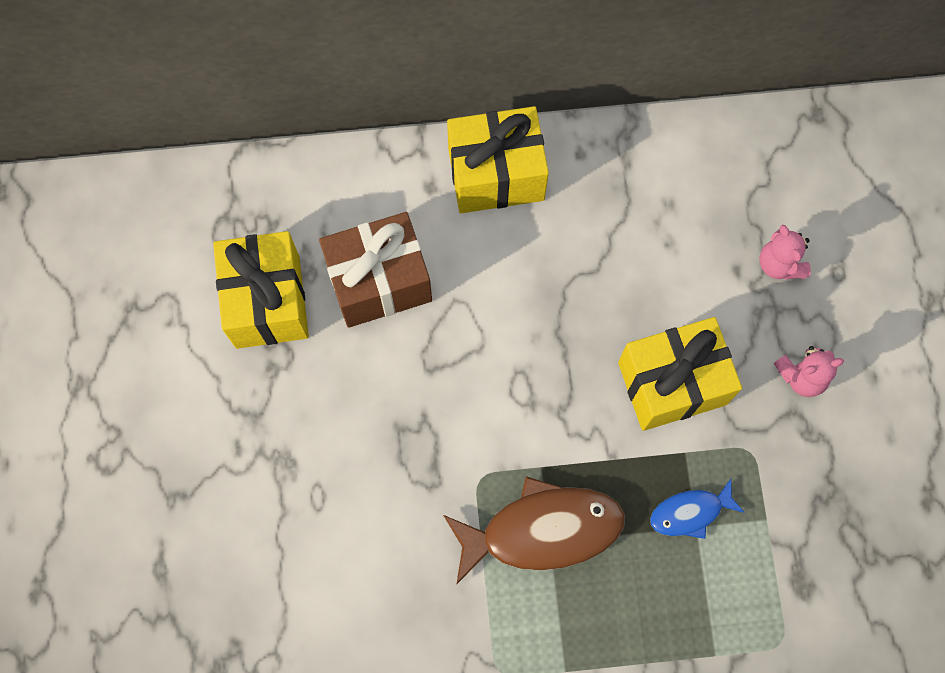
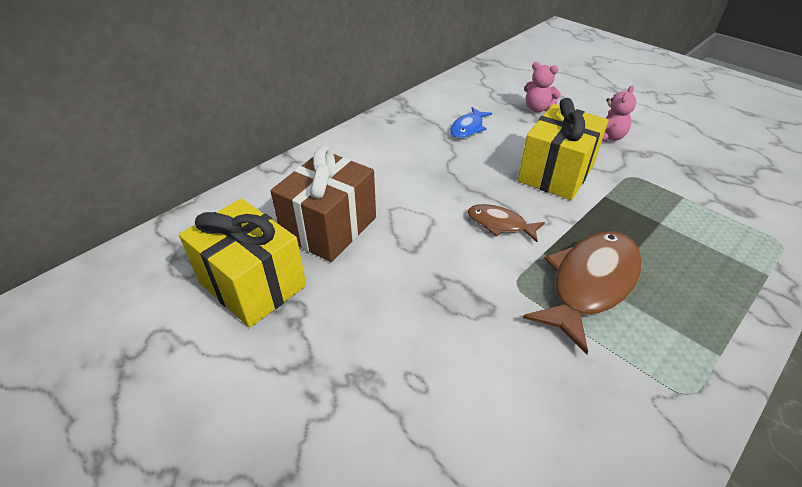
camera: 40 degrees left, 30 degrees down
yellow gift [447,106,549,213] -> none
blue fish [650,479,745,539] -> blue fish moved to [450,107,492,138]
none -> brown fish [468,204,545,242]

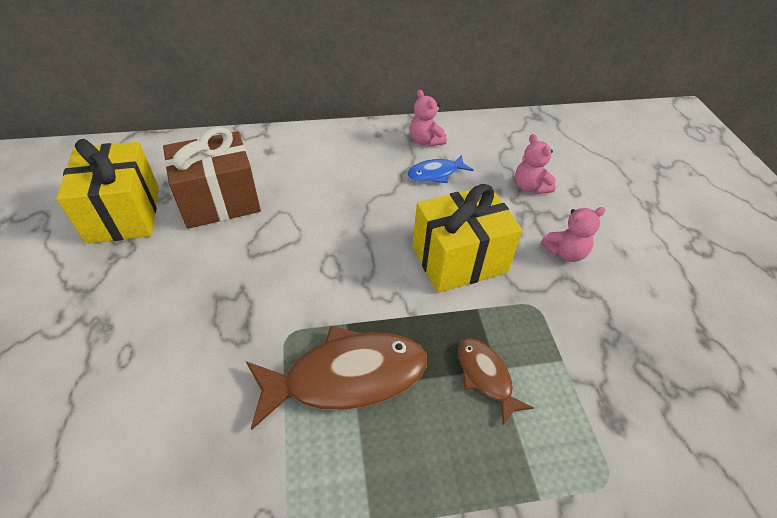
camera: 35 degrees right, 5 degrees up
brown fish [468,204,545,242] -> brown fish moved to [458,338,534,425]
none -> pink teddy bear [410,90,447,146]

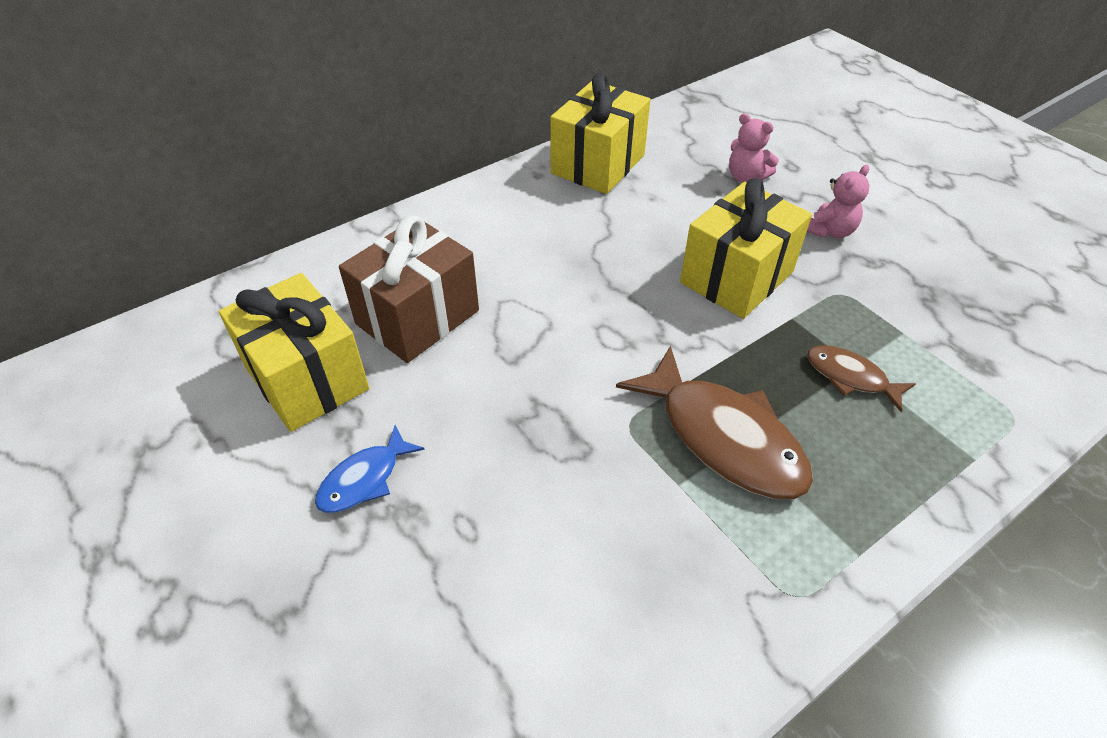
camera: 25 degrees left, 0 degrees up
brown fish [246,326,427,430] -> brown fish turned 90 degrees clockwise [616,346,813,499]
blue fish [408,155,473,183] -> blue fish moved to [315,425,425,513]
pink teddy bear [410,90,447,146] -> yellow gift [550,73,650,194]

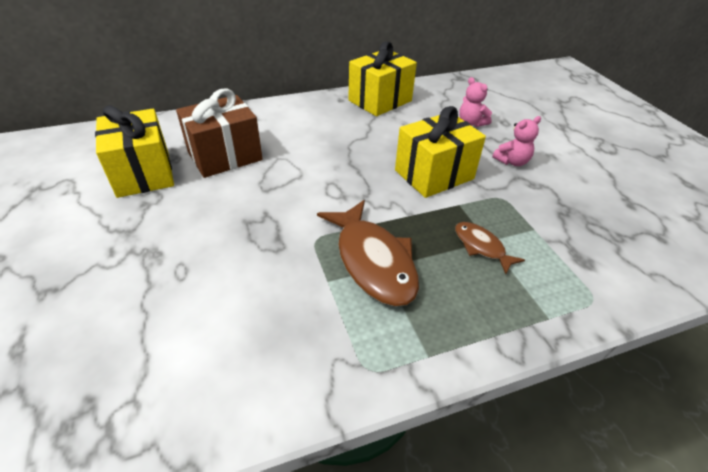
camera: 15 degrees right, 5 degrees down
blue fish [315,425,425,513] -> none

